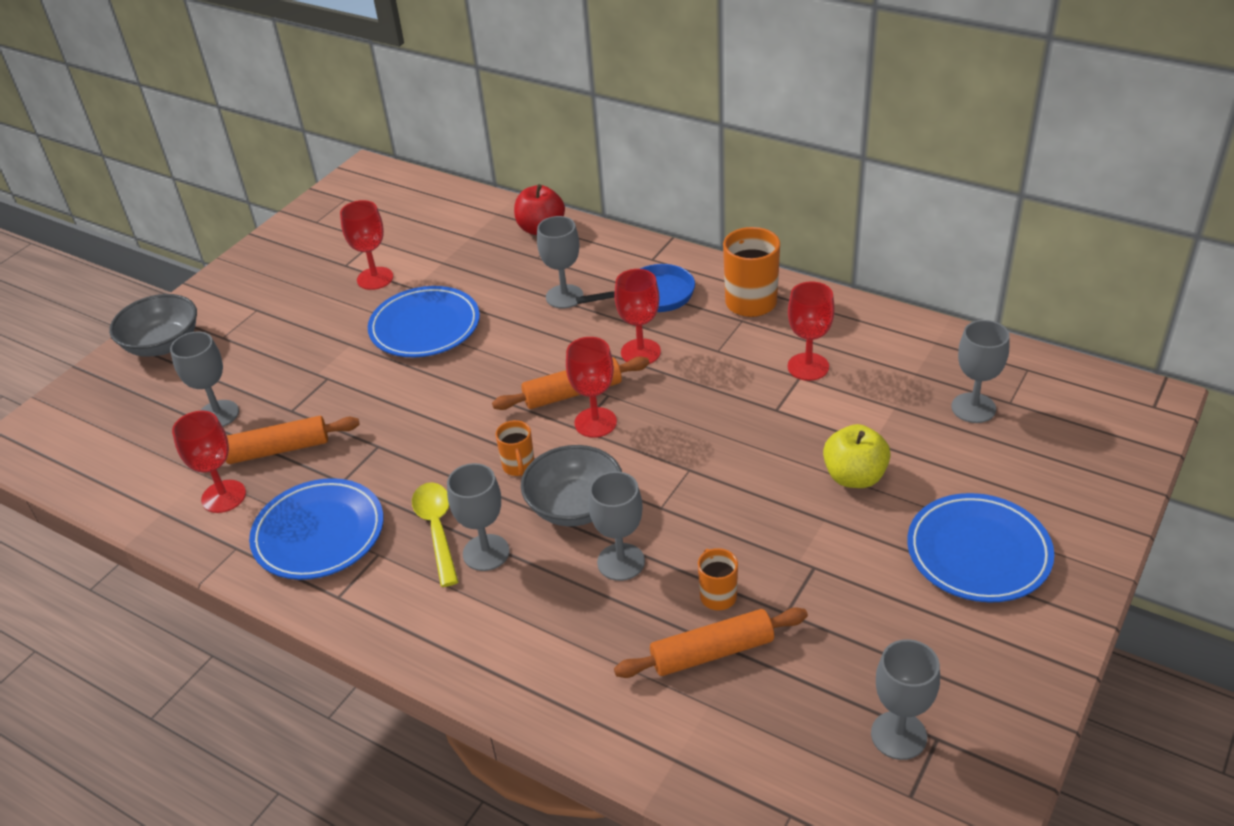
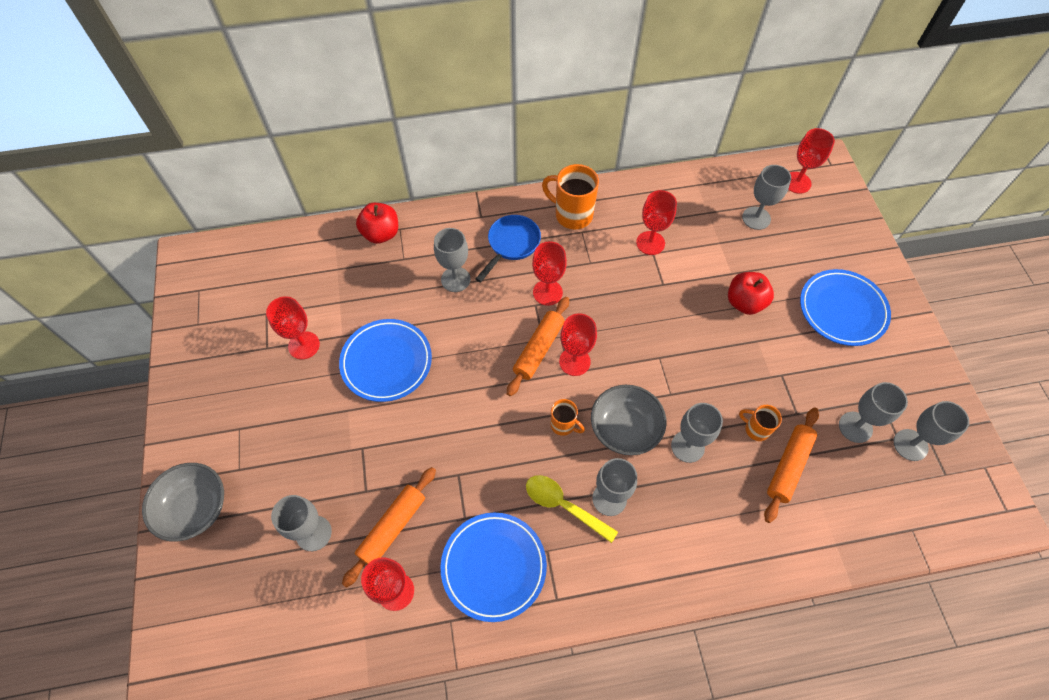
camera: 45 degrees left, 20 degrees up
yellow apple [823,424,891,488] -> red apple [728,272,774,315]
none -> red goblet [788,128,835,194]
none -> grey goblet [839,382,908,443]

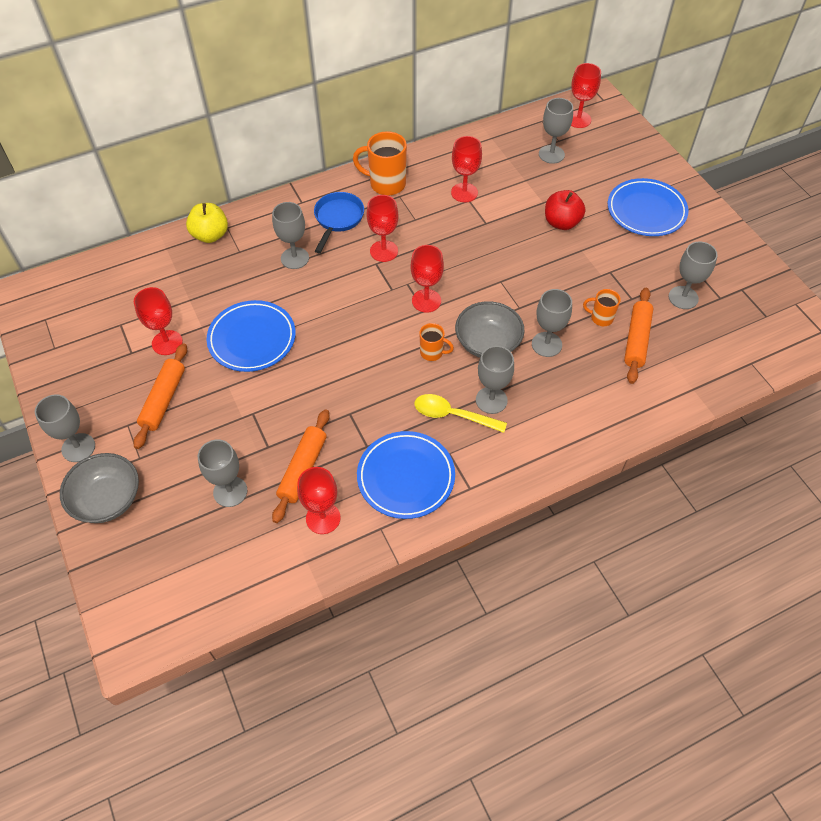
camera: 15 degrees left, 5 degrees down
red apple [356,203,398,244] -> yellow apple [186,203,228,243]
orange rolling pin [507,297,569,396] -> orange rolling pin moved to [133,343,187,449]
grey goblet [894,401,969,461] -> grey goblet moved to [35,394,95,462]

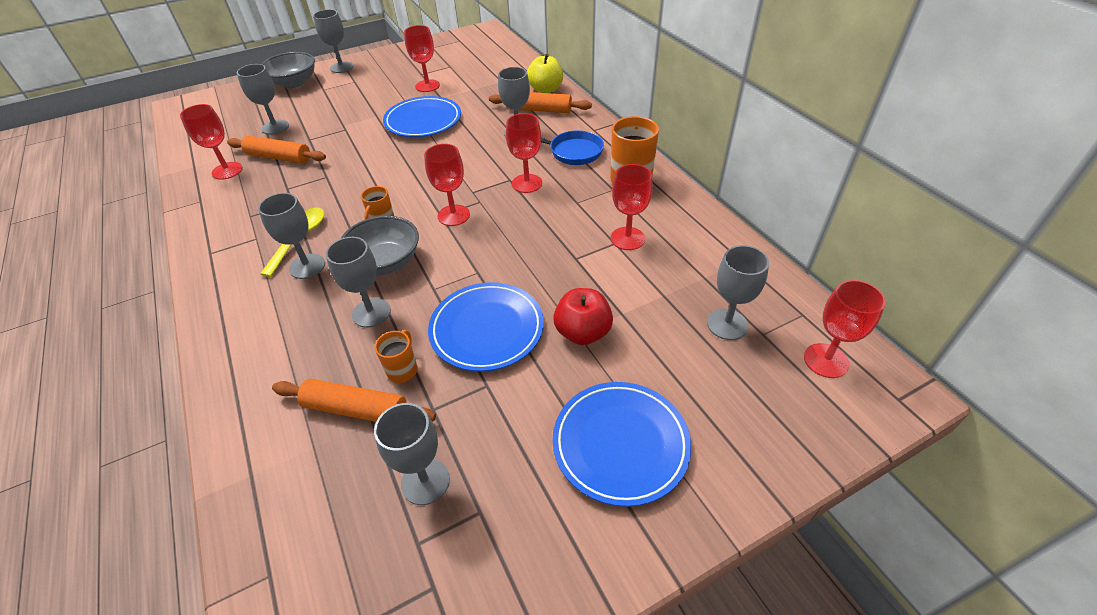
camera: 90 degrees right, 10 degrees down
orange rolling pin [133,343,187,449] -> orange rolling pin moved to [489,92,592,113]
blue plate [357,431,455,519] -> blue plate moved to [428,282,544,372]

